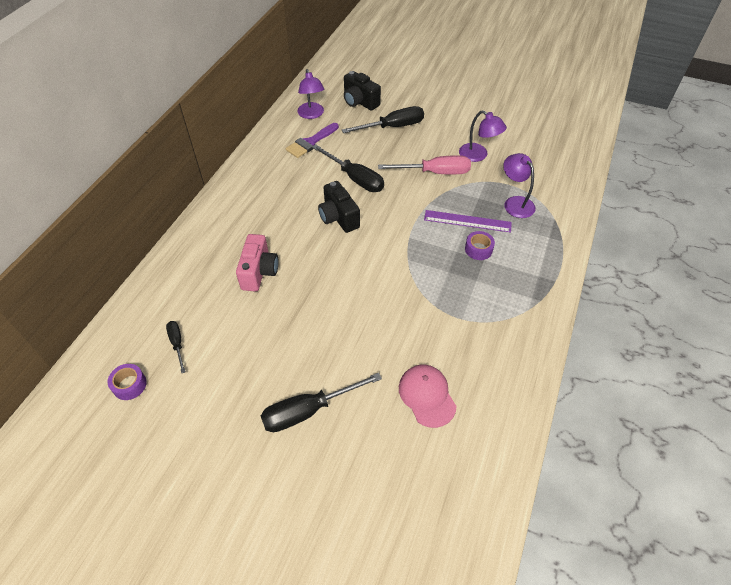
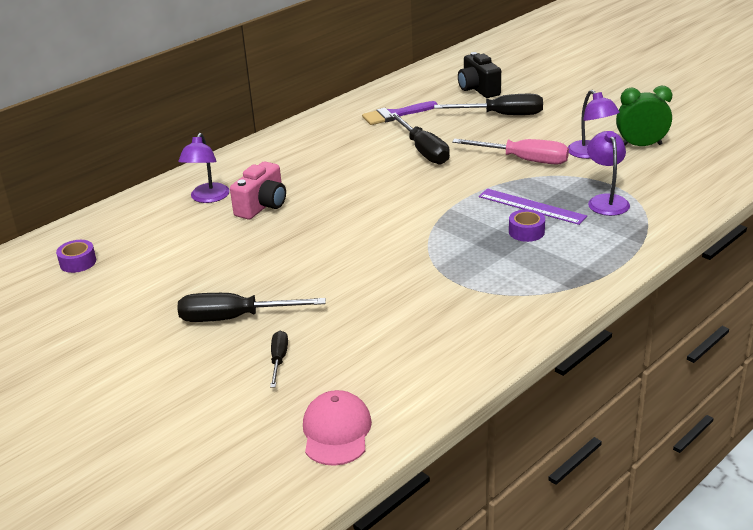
camera: 25 degrees right, 20 degrees down
black screwdriver [166,321,185,373] -> black screwdriver moved to [270,331,288,388]
purple lamp [297,69,324,119] -> purple lamp moved to [178,133,230,203]
black camera [318,181,360,233] -> none
pink cap [399,365,457,428] -> pink cap moved to [303,390,372,466]
none -> green clock [616,86,672,146]

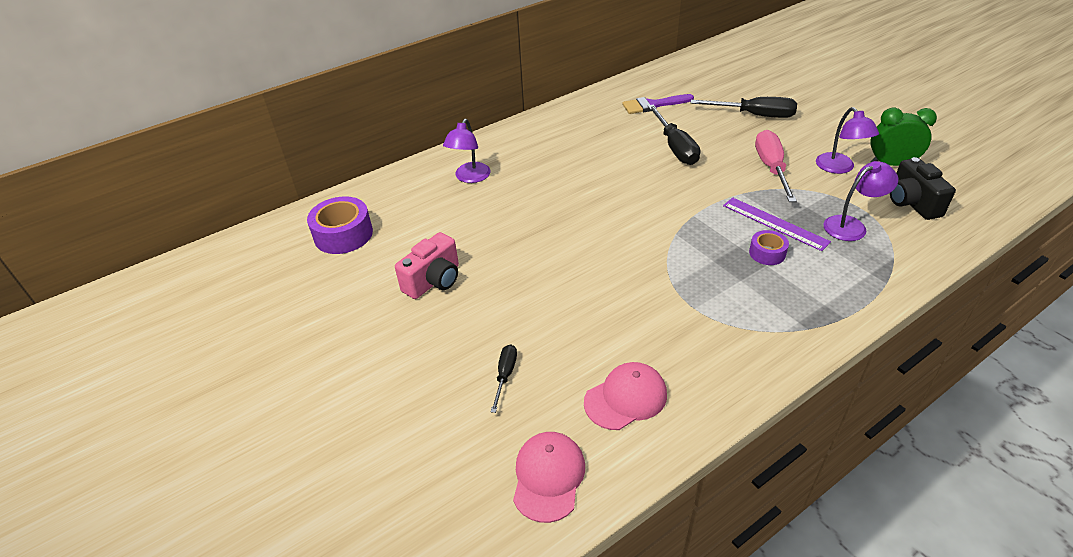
camera: 10 degrees right, 10 degrees up
purple tape [56,240,96,273] -> purple tape [307,196,373,254], size x1.77
black screwdriver [177,293,326,322] -> none
pink camera [230,162,286,220] -> pink camera moved to [395,232,459,299]
pink screwdriver [452,139,569,165] -> pink screwdriver turned 120 degrees counterclockwise [755,130,797,202]
black camera [458,52,501,98] -> black camera moved to [890,157,956,220]
purple lamp [587,131,630,216] -> purple lamp turned 60 degrees clockwise [823,161,898,241]
none -> pink cap [584,362,667,430]

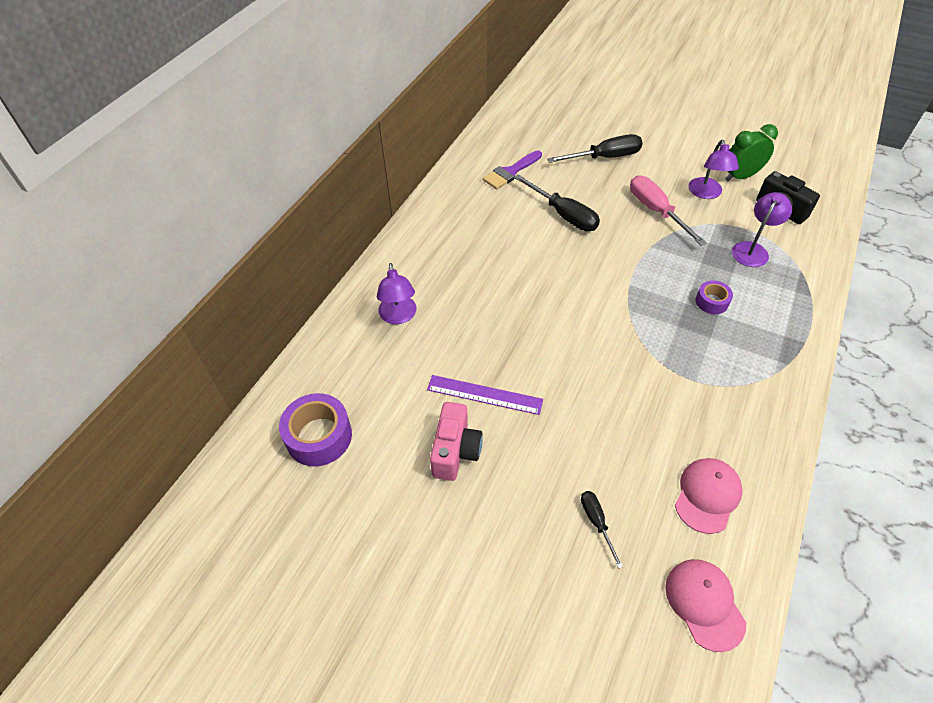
camera: 30 degrees left, 10 degrees up
purple ruler [723,197,831,251] -> purple ruler moved to [427,375,543,415]
purple lamp [816,107,879,174] -> purple lamp turned 45 degrees clockwise [689,140,739,199]

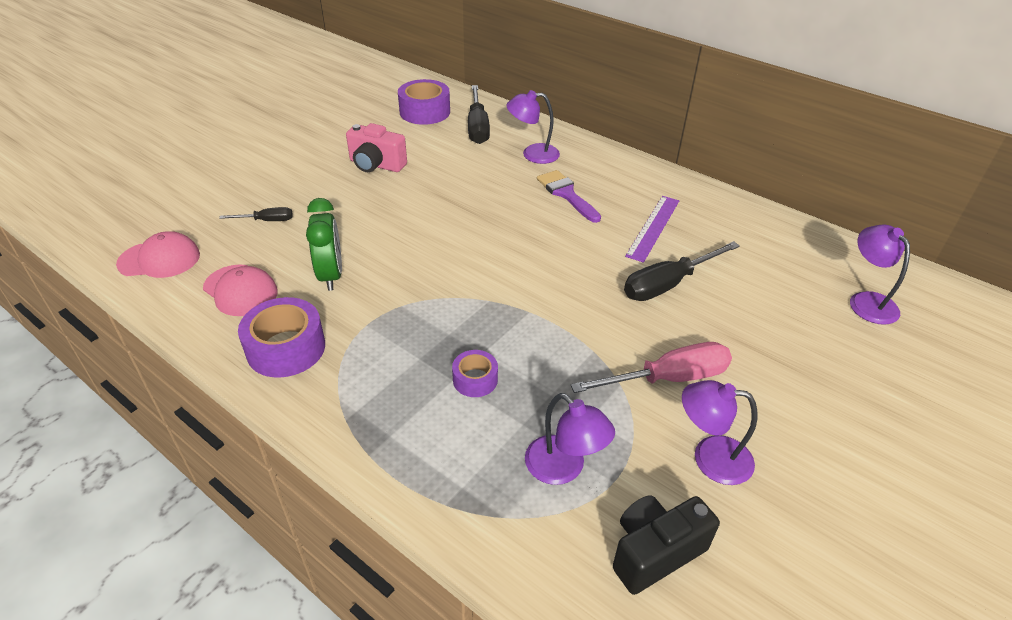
camera: 100 degrees right, 10 degrees down
purple ruler [427,375,543,415] -> purple ruler moved to [625,196,679,263]
purple brush [483,150,542,189] -> purple brush moved to [537,170,601,223]
black screwdriver [547,134,643,163] -> black screwdriver moved to [468,85,490,144]
green clock [725,124,778,181] -> green clock moved to [306,198,342,291]
none -> purple tape [238,297,325,378]
none -> purple lamp [850,225,910,325]

